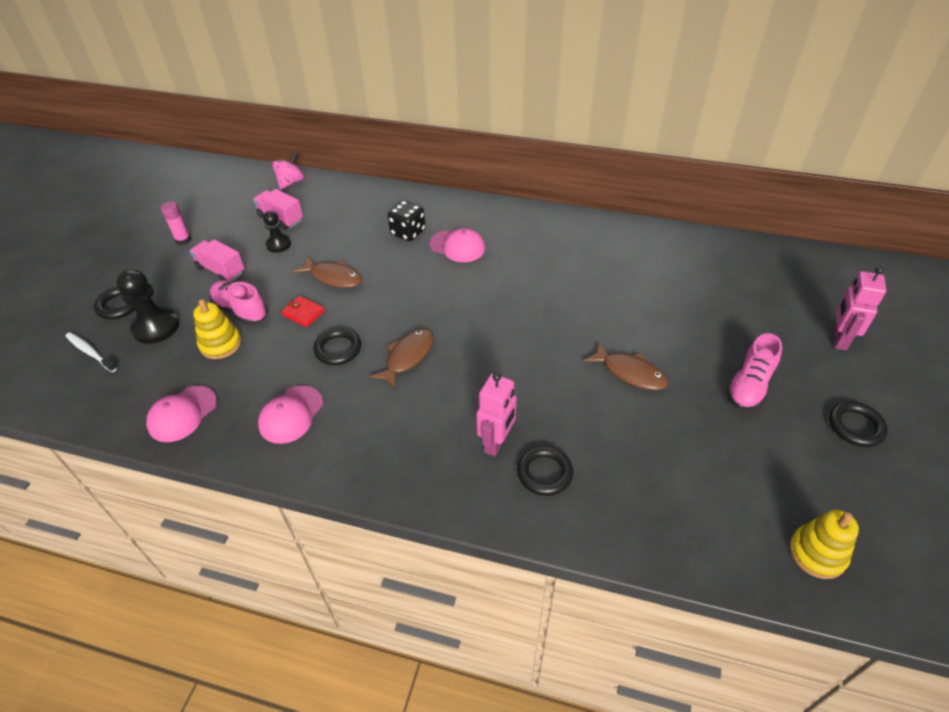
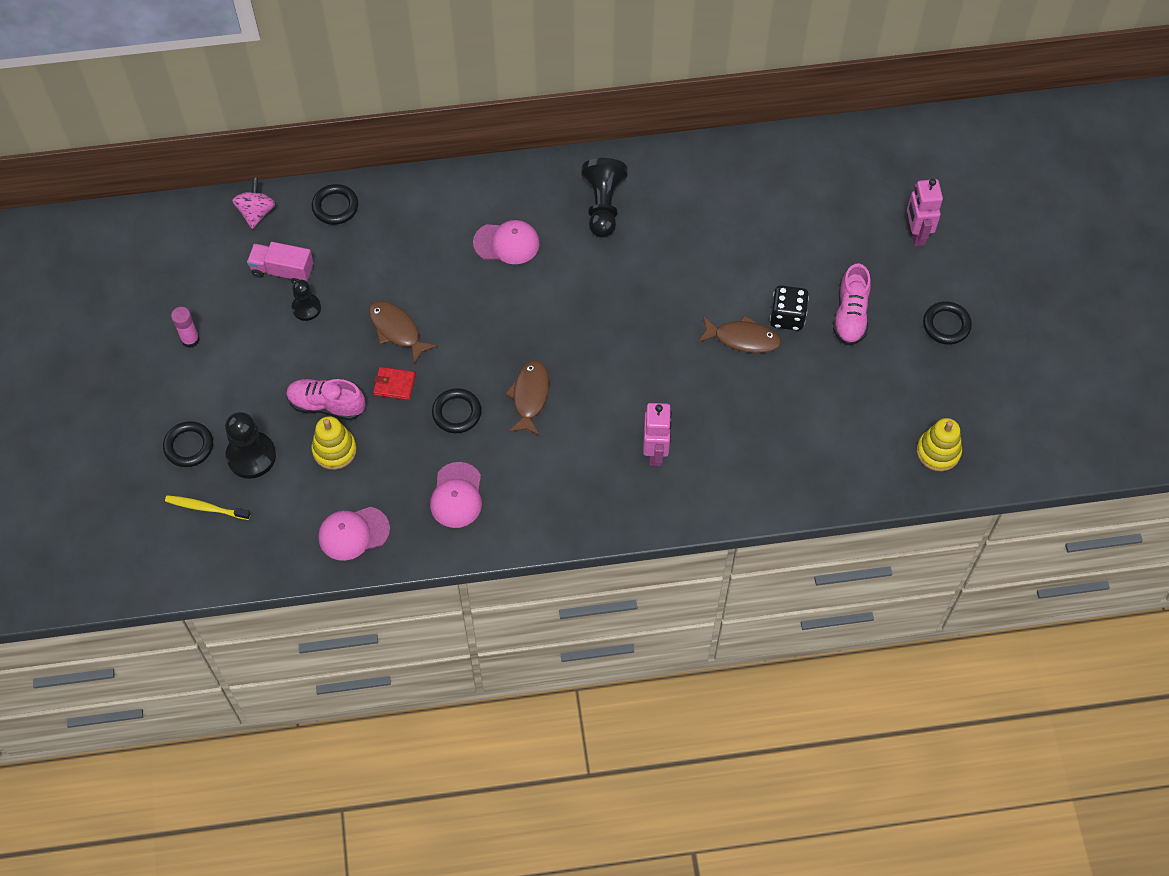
camera: 25 degrees left, 15 degrees up
white toothbrush [65,332,117,372] -> yellow toothbrush [165,495,251,520]
pink cap [146,386,217,442] -> pink cap turned 60 degrees clockwise [318,507,390,561]
pink truck [189,239,245,281] -> none
brown fish [293,256,362,288] -> brown fish turned 135 degrees counterclockwise [369,301,437,364]
black dice [388,200,425,241] -> black dice moved to [770,285,809,331]
black ring [517,446,573,496] -> black ring moved to [312,184,358,225]
none -> black pawn [581,158,627,238]

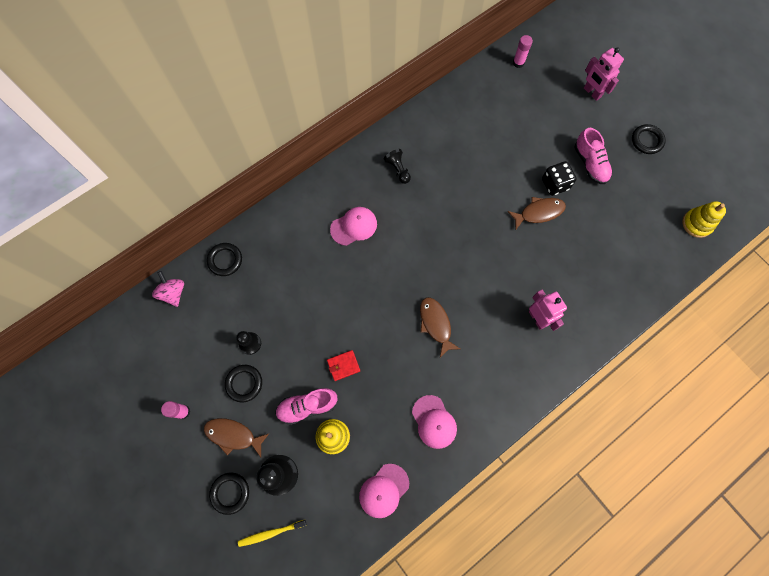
camera: 30 degrees left, 10 degrees up
pink truck [247,242,314,284] -> none
brown fish [369,301,437,364] -> brown fish moved to [204,418,270,457]
black ring [432,388,482,433] -> black ring moved to [225,365,262,402]
black pawn [581,158,627,238] -> black pawn [383,149,411,184], size x0.61
none -> pink glue stick [513,35,533,68]

